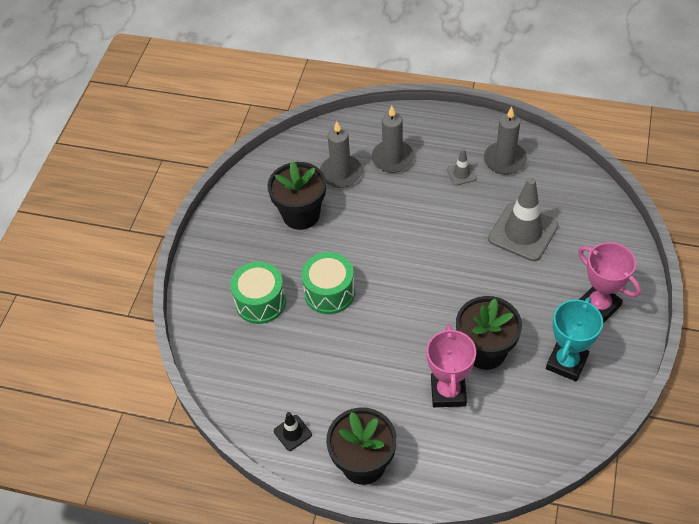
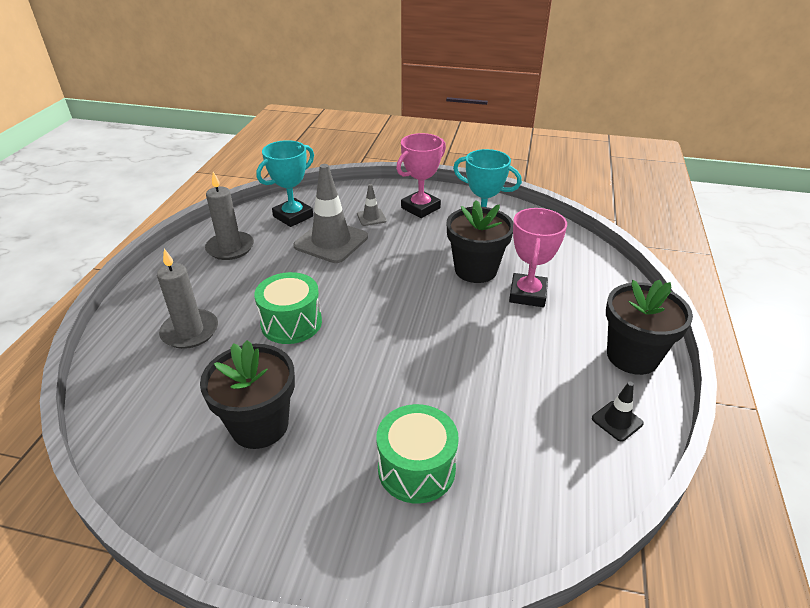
camera: 95 degrees left, 15 degrees down
green drum [301,252,355,314] -> green drum moved to [254,272,322,344]
grey candle [320,121,363,188] -> none
pink trophy [427,324,476,407] -> pink trophy turned 75 degrees counterclockwise [509,208,567,307]
grey traffic cone [447,149,477,186] -> grey traffic cone moved to [357,184,387,226]
none -> turquoise trophy [256,140,314,227]

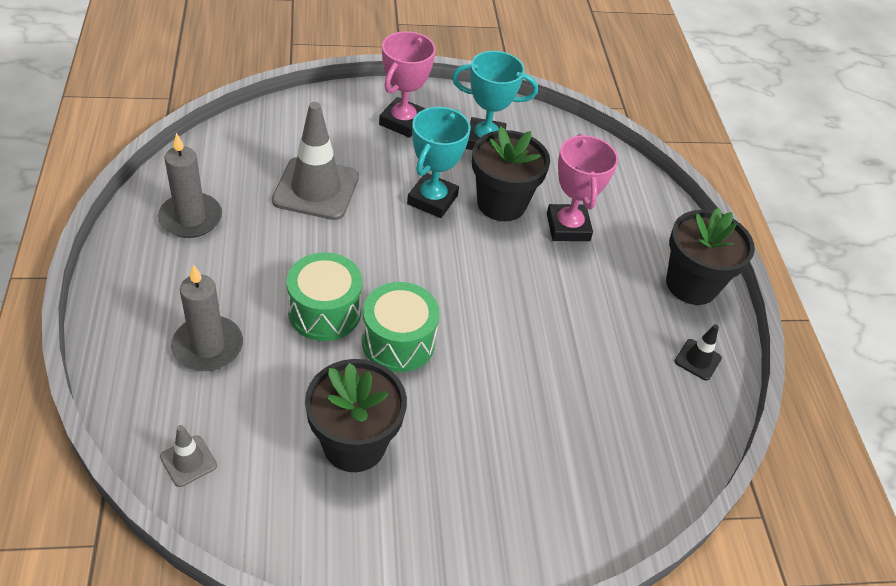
camera: 25 degrees left, 10 degrees up
turquoise trophy [256,140,314,227] -> turquoise trophy moved to [407,107,471,218]
grey traffic cone [357,184,387,226] -> grey traffic cone moved to [160,425,217,487]
green drum [376,404,459,504] -> green drum moved to [362,282,440,372]

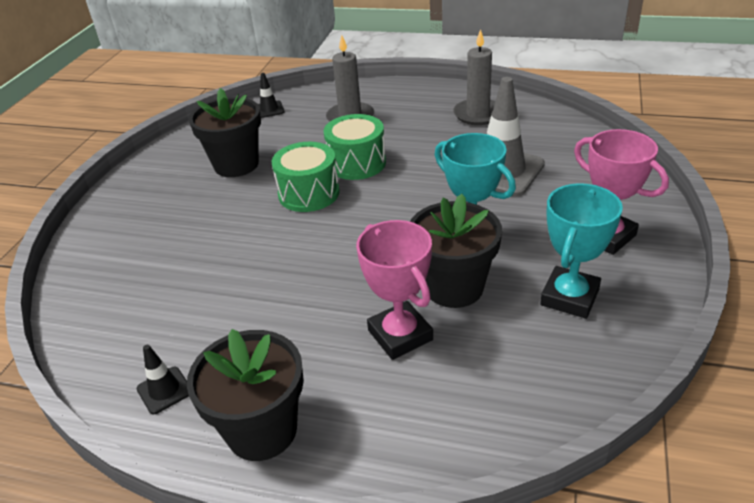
camera: 120 degrees right, 10 degrees down
grey traffic cone [160,425,217,487] -> black traffic cone [258,73,284,118]
pink trophy [547,134,618,241] -> pink trophy turned 45 degrees clockwise [356,220,433,360]

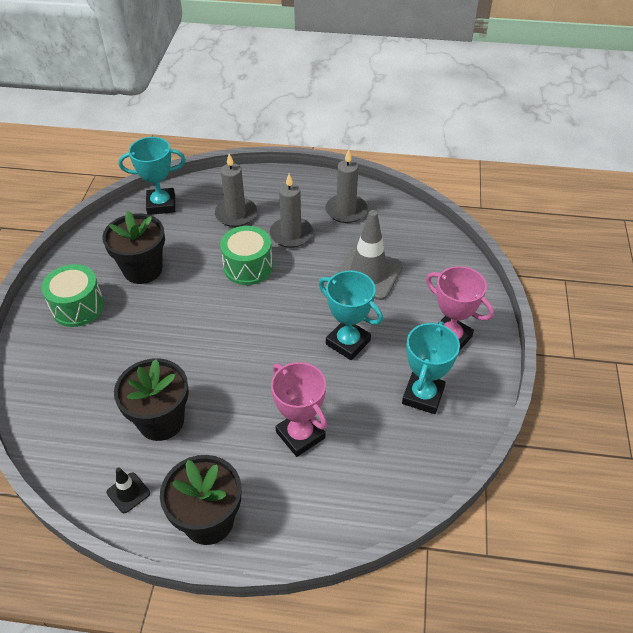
camera: 10 degrees left, 10 degrees up
black traffic cone [258,73,284,118] -> turquoise trophy [118,137,186,215]
green drum [272,142,340,212] -> green drum moved to [41,264,104,327]
black flower pot [410,194,502,308] -> black flower pot moved to [114,358,189,441]
none -> grey candle [270,174,313,248]

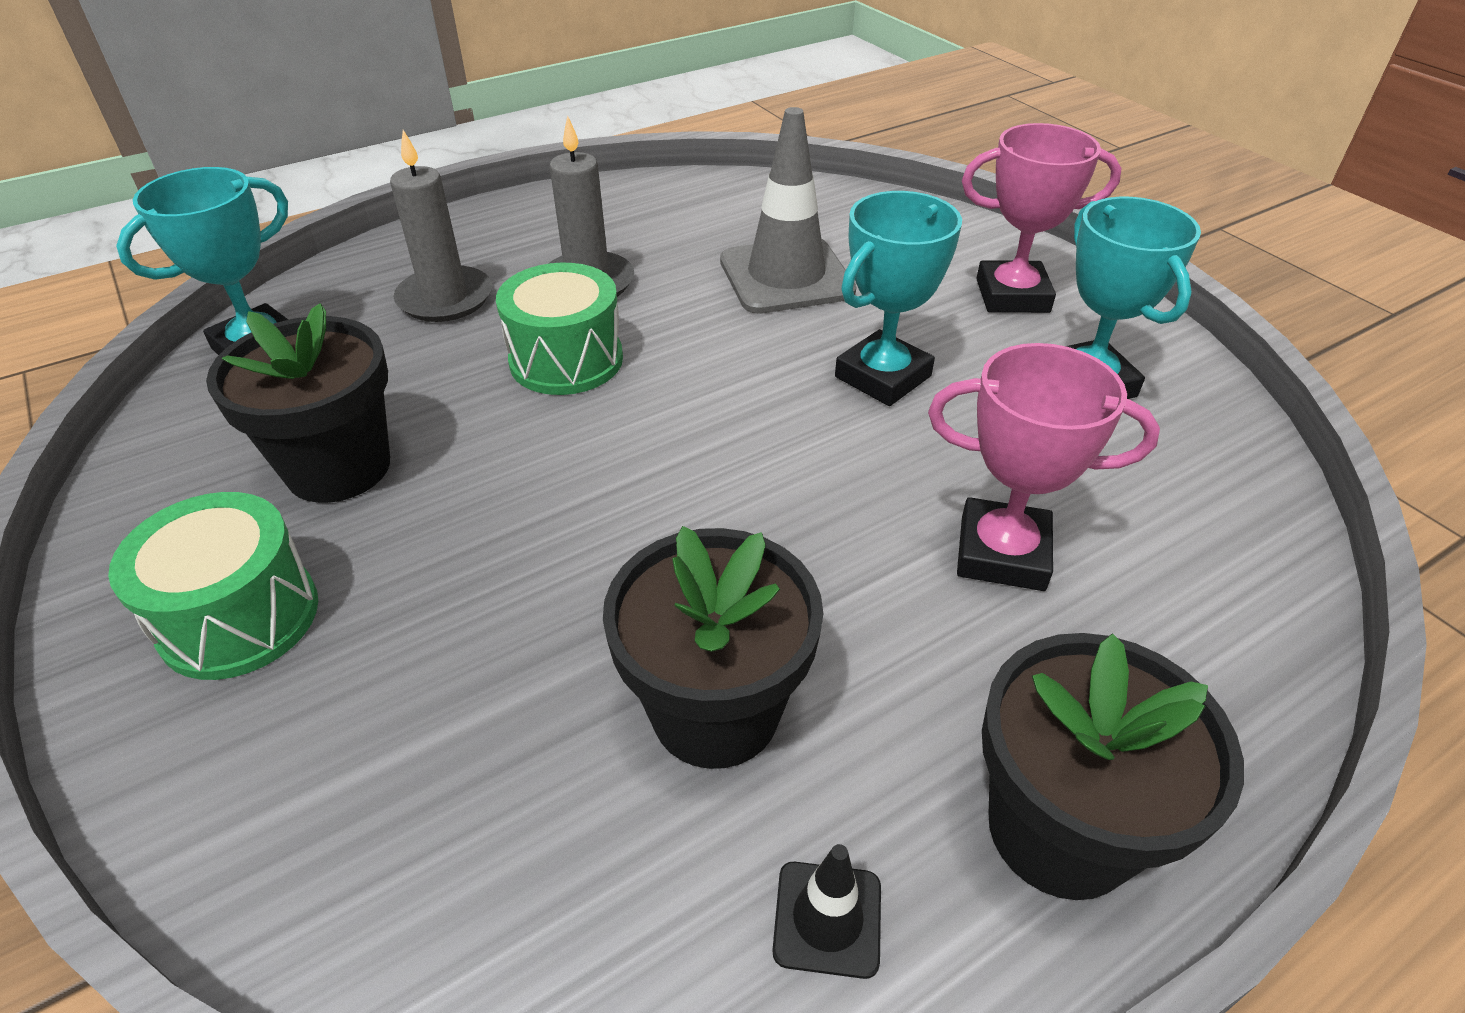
camera: 40 degrees left, 5 degrees down
turquoise trophy [319,270,383,360] -> turquoise trophy turned 45 degrees counterclockwise [835,191,962,406]
grey candle [325,149,368,223] -> none

